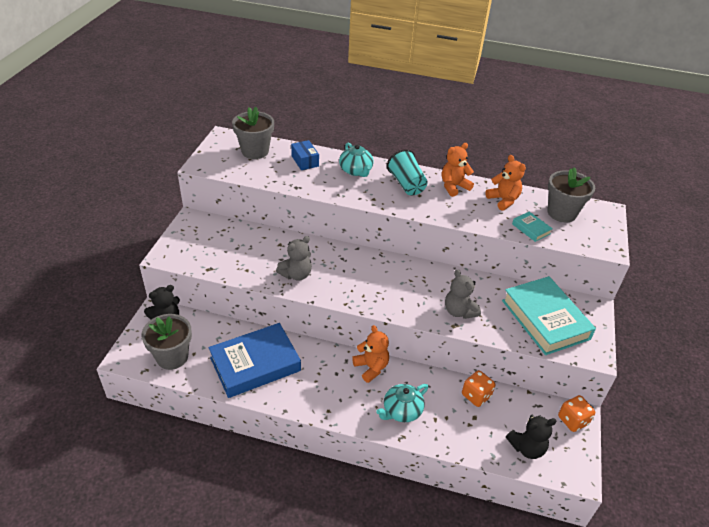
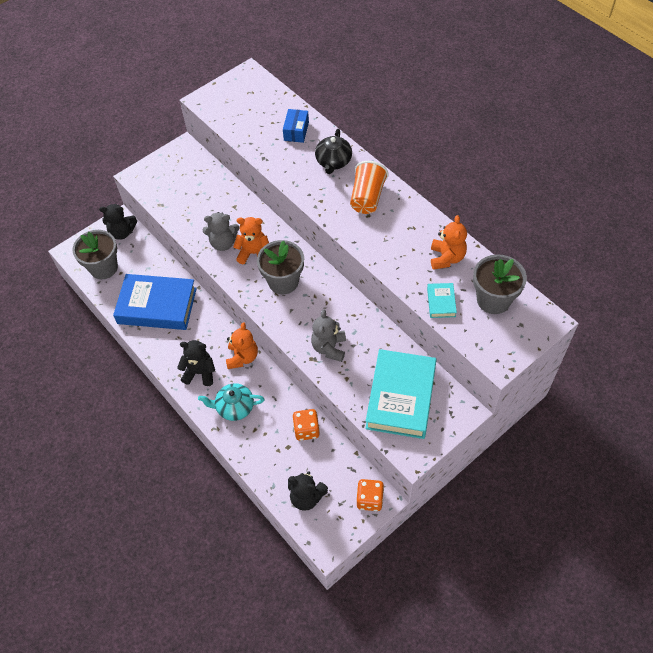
camera: 40 degrees right, 15 degrees up
grey flower pot [232,107,274,159] -> grey flower pot moved to [257,240,304,294]
turquoise teapot [339,143,374,177] -> black teapot [315,129,352,174]
turquoise cup [387,149,428,195] -> orange cup [350,161,389,214]
orange teddy bear [442,143,474,197] -> orange teddy bear moved to [233,217,269,264]
none -> black teddy bear [177,340,215,386]

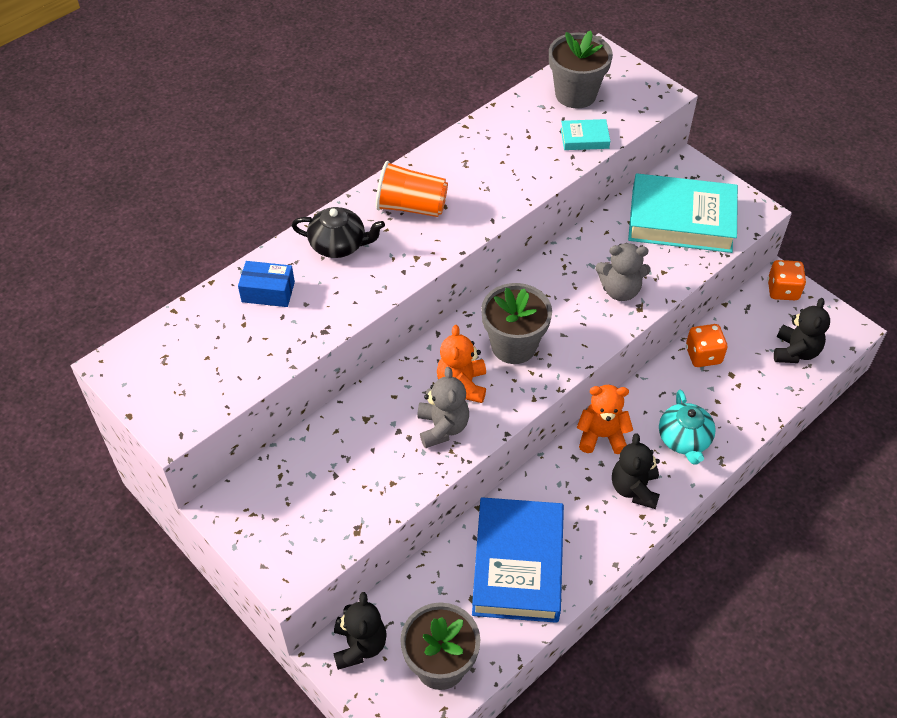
camera: 95 degrees left, 5 degrees down
orange teddy bear [431,215,467,270] -> none

